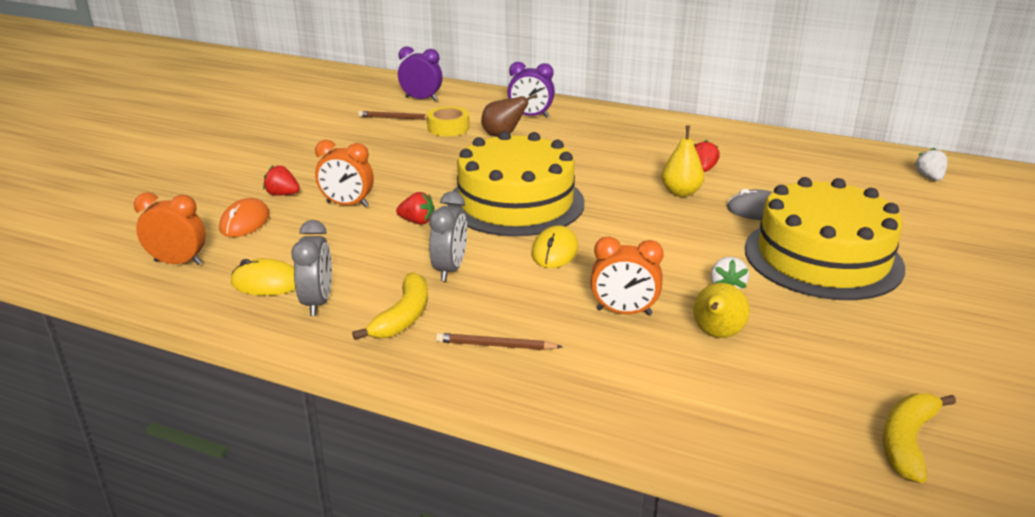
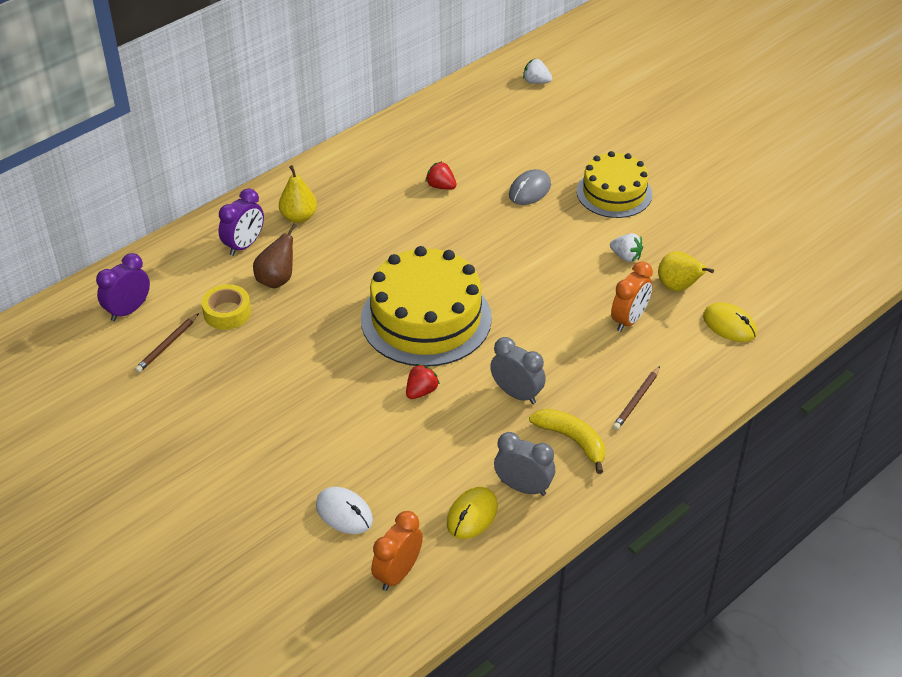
camera: 65 degrees left, 15 degrees up
orange mouse [219,198,270,237] -> white mouse [316,487,373,534]
red strawberry [263,165,300,196] -> none
orange clock [315,140,374,208] -> none
yellow mouse [532,225,578,268] -> yellow mouse moved to [703,303,757,342]
yellow pear [662,125,704,197] -> yellow pear moved to [279,165,317,223]
yellow cake [745,177,905,300] -> yellow cake [577,151,652,218], size x0.63
yellow banana [883,393,956,483] -> none

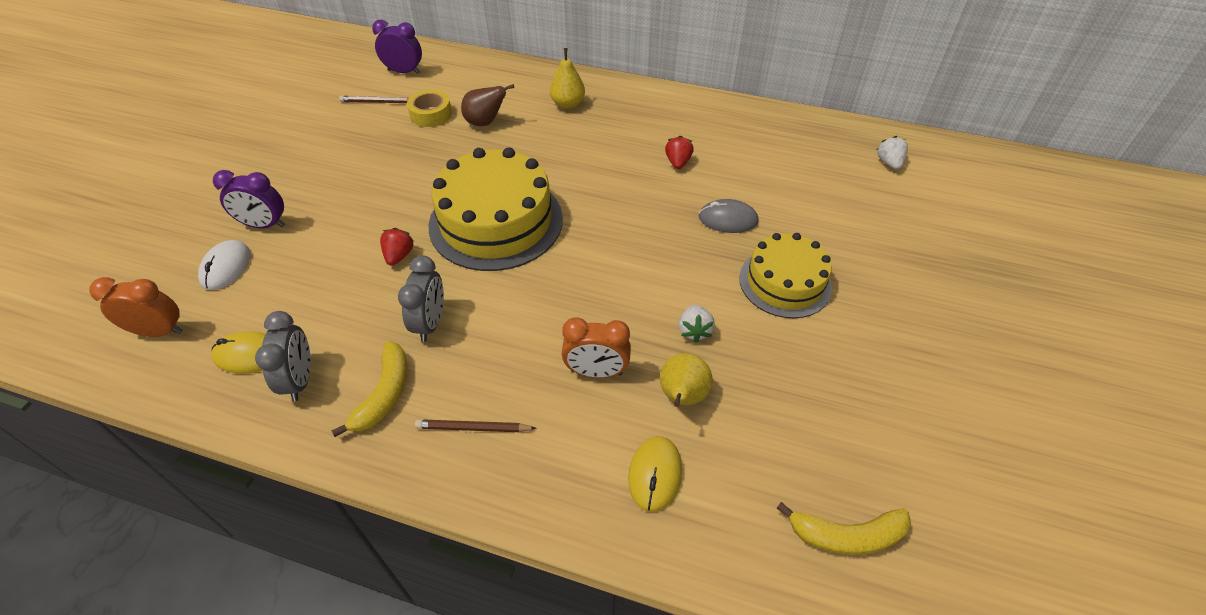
camera: 60 degrees right, 5 degrees up
purple clock [218,188,264,256] -> purple clock moved to [213,170,285,228]
red strawberry [406,364,440,399] -> red strawberry turned 90 degrees counterclockwise [380,228,414,266]
none -> yellow banana [777,502,911,555]

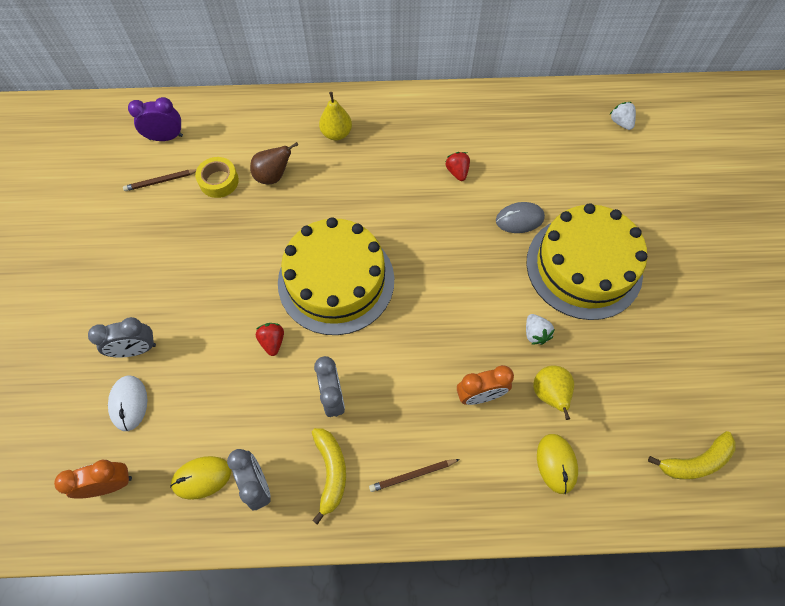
camera: 20 degrees left, 15 degrees up
purple clock [213,170,285,228] -> grey clock [88,317,156,358]
yellow cake [739,233,832,318] -> yellow cake [526,203,647,320], size x1.58

